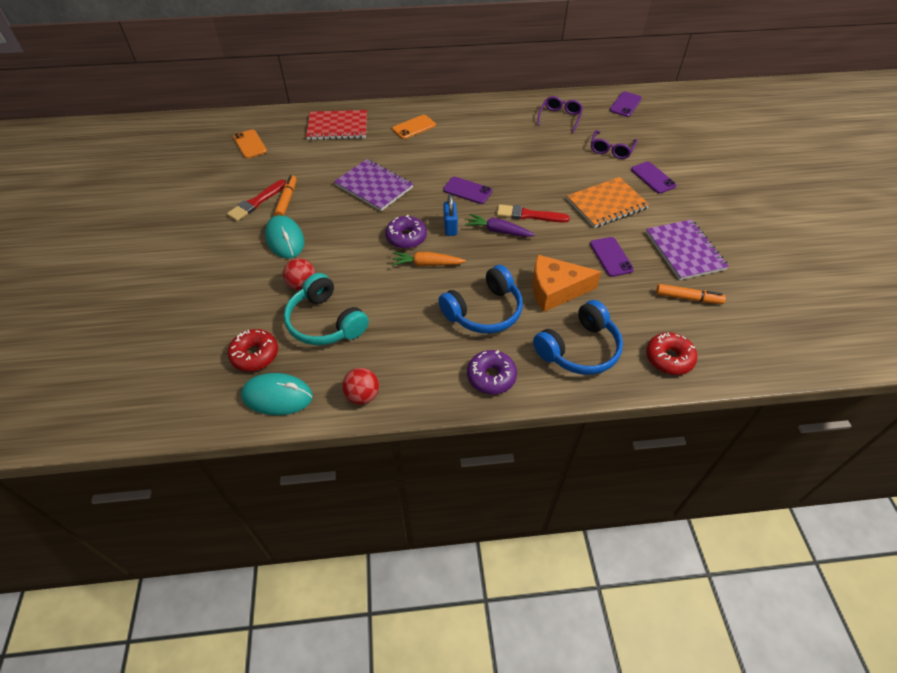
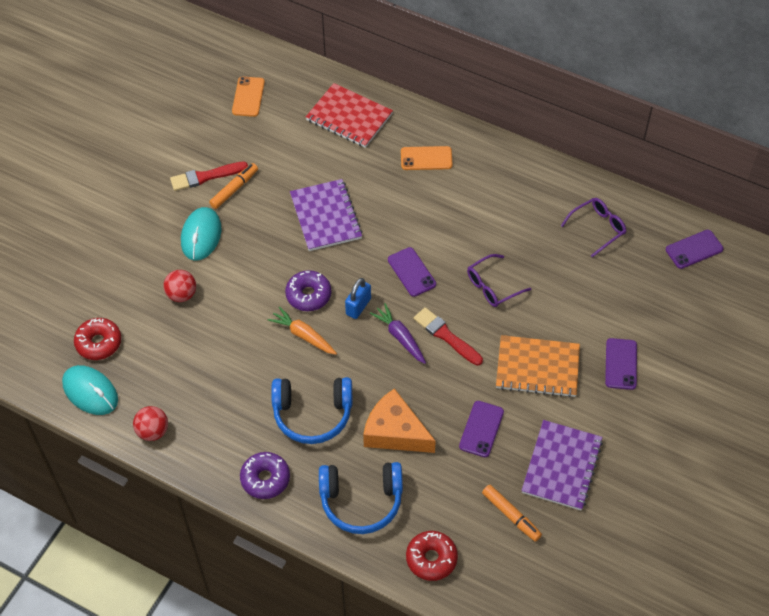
camera: 35 degrees right, 5 degrees up
turquoise headphones [284,273,369,345] -> none
purple glasses [591,130,637,159] -> purple glasses moved to [467,254,532,307]

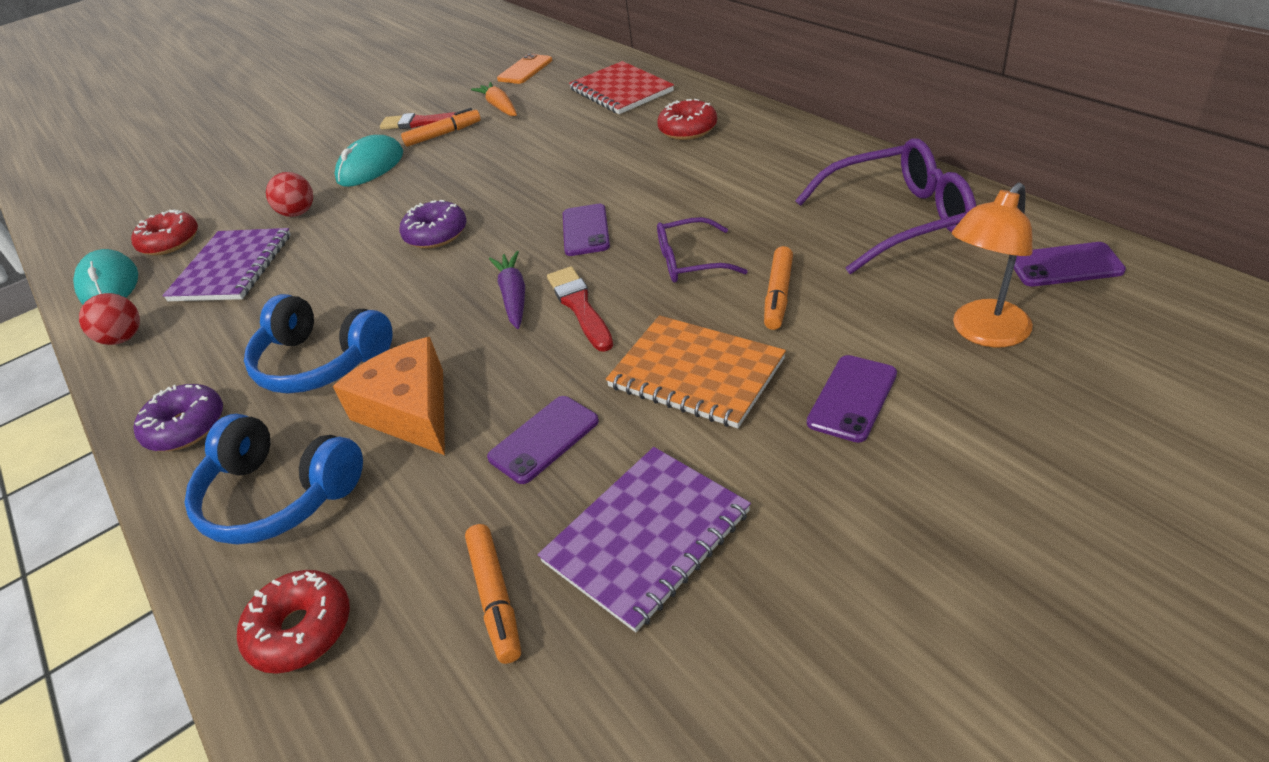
camera: 30 degrees right, 15 degrees down
orange carrot [268,306,337,355] -> orange carrot moved to [471,82,517,116]
purple notebook [290,179,363,251] -> purple notebook moved to [162,228,291,301]
blue padlock [345,278,371,319] -> none
orange phone [401,146,453,170] -> red donut [657,99,717,140]
purple glasses [561,198,626,258] -> purple glasses [795,138,976,274], size x1.72
none -> orange marker [764,246,793,330]
none -> orange lamp [952,183,1033,347]

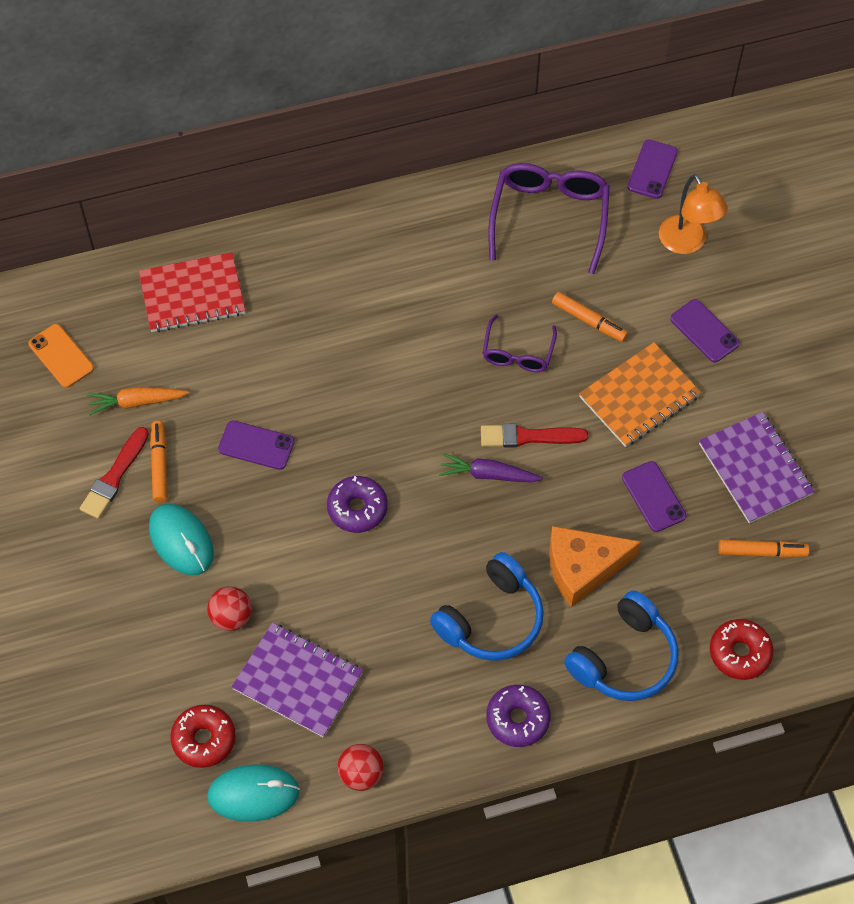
camera: 75 degrees left, 20 degrees up
purple phone [563,204,610,256] -> purple phone moved to [218,420,295,470]
red donut [657,99,717,140] -> none

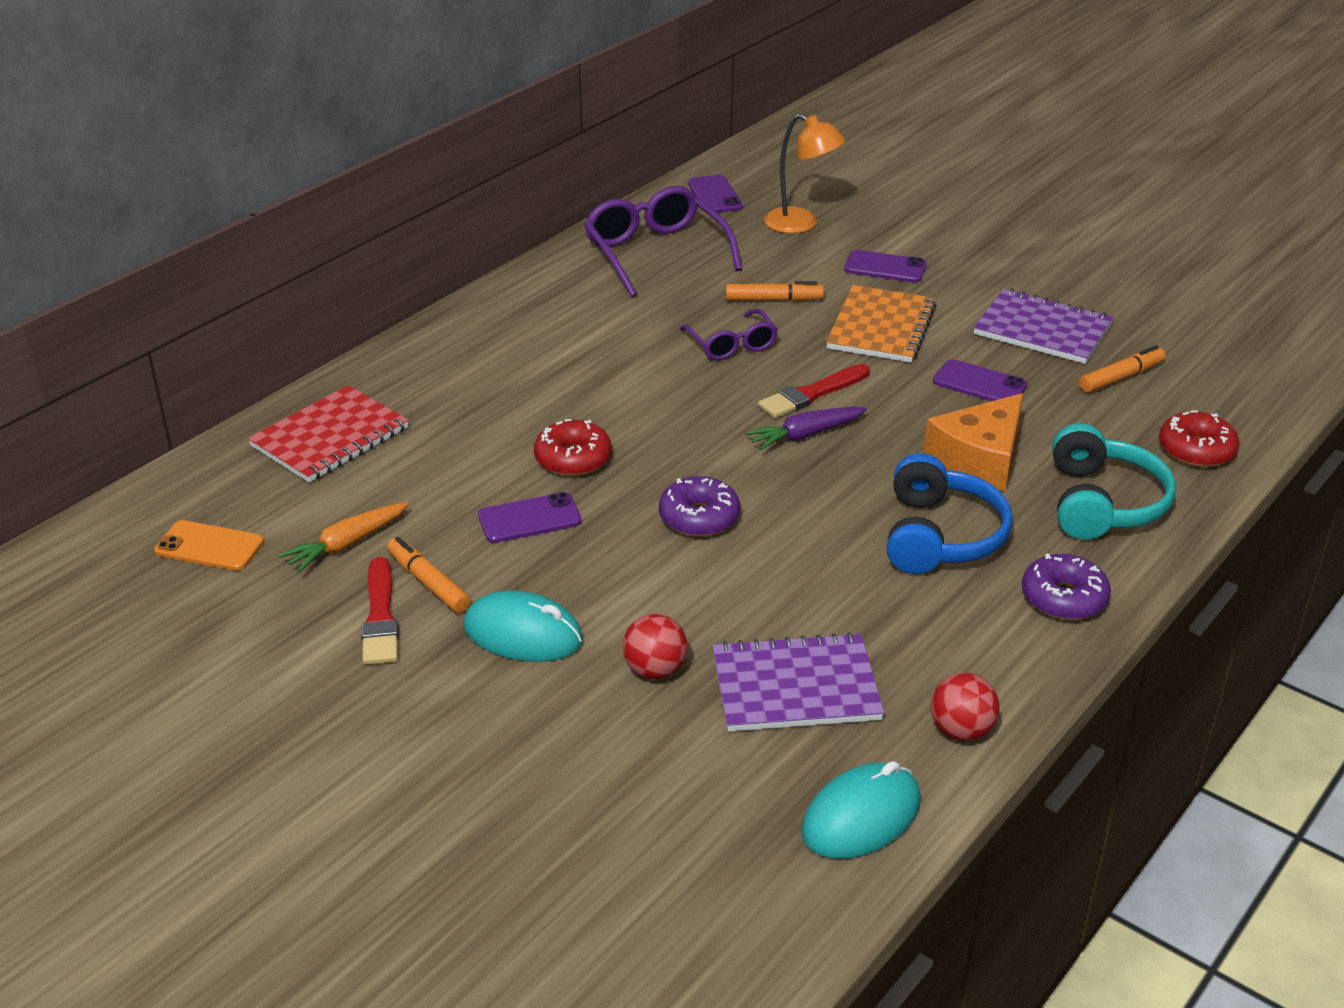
camera: 35 degrees left, 25 degrees down
red donut [170,705,236,768] -> red donut moved to [534,419,612,476]
blue headphones [564,590,679,701] -> turquoise headphones [1052,423,1176,540]

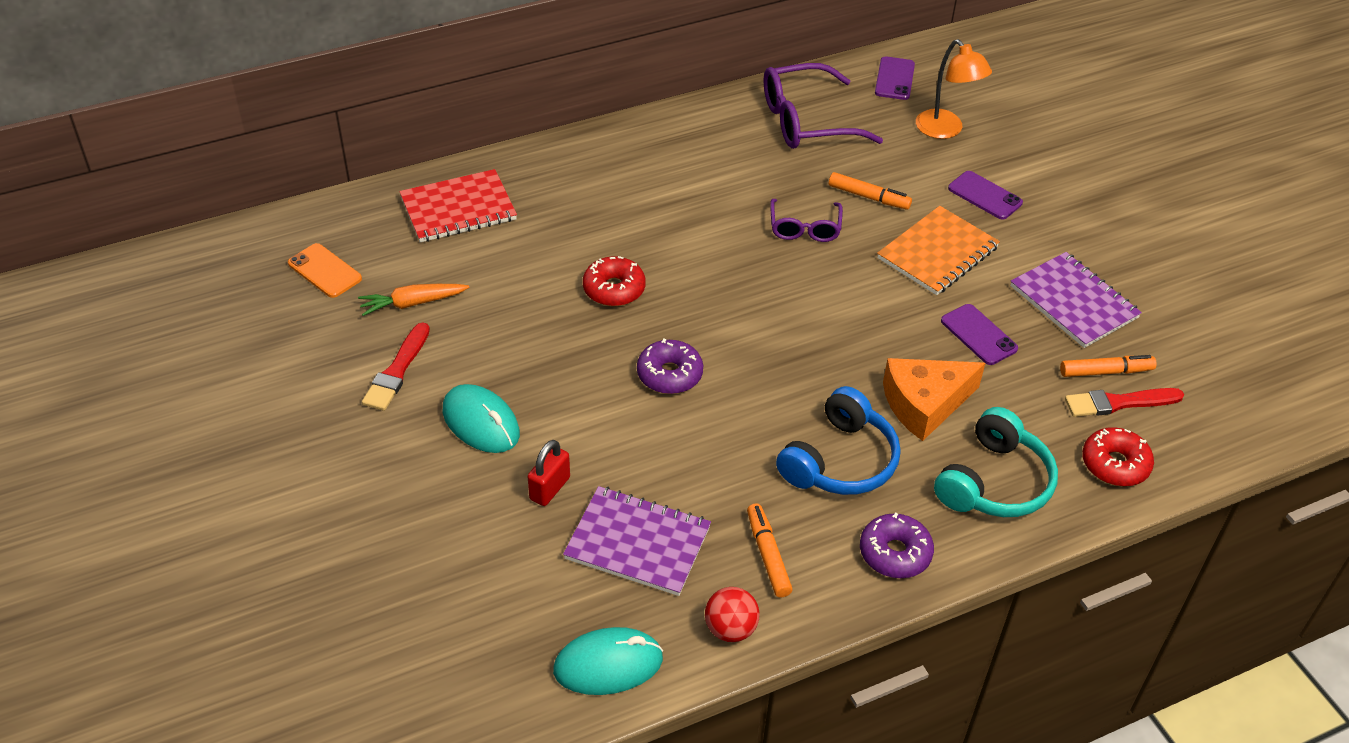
camera: 25 degrees right, 10 degrees up
orange marker [387,537,471,613] -> orange marker moved to [747,503,793,598]
purple phone [478,492,581,543] -> none
purple glasses [584,186,742,297] -> purple glasses turned 105 degrees counterclockwise [764,63,883,149]
red ball [623,614,687,679] -> red padlock [527,440,570,506]
purple carrot [745,407,867,450] -> none
red brush [758,364,870,418] -> red brush moved to [1065,388,1184,417]

